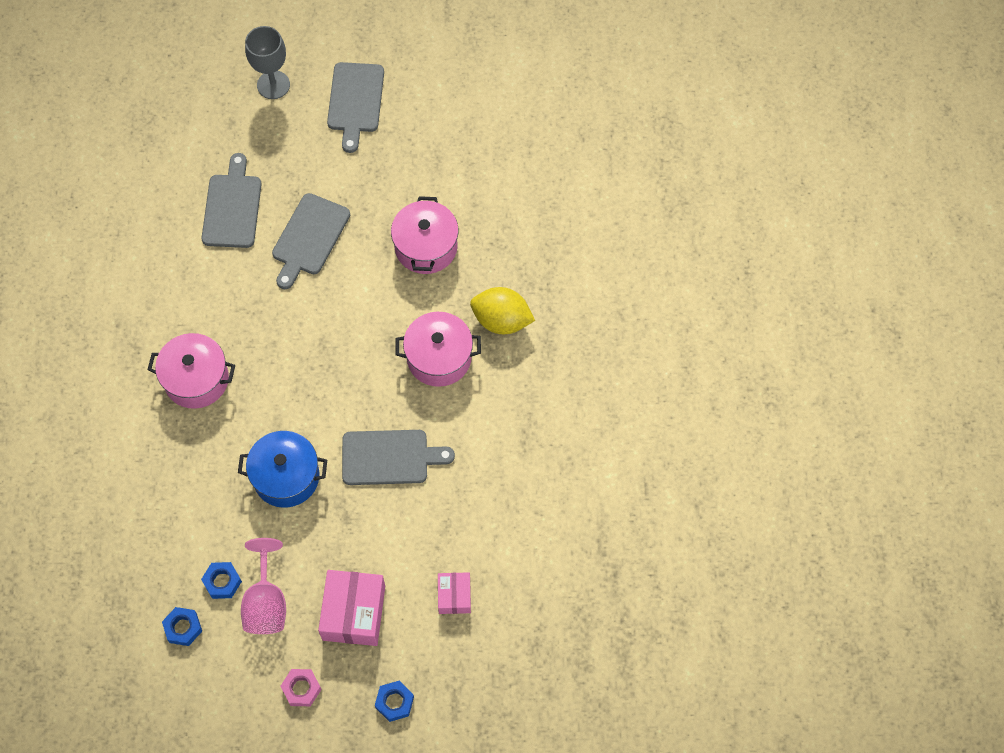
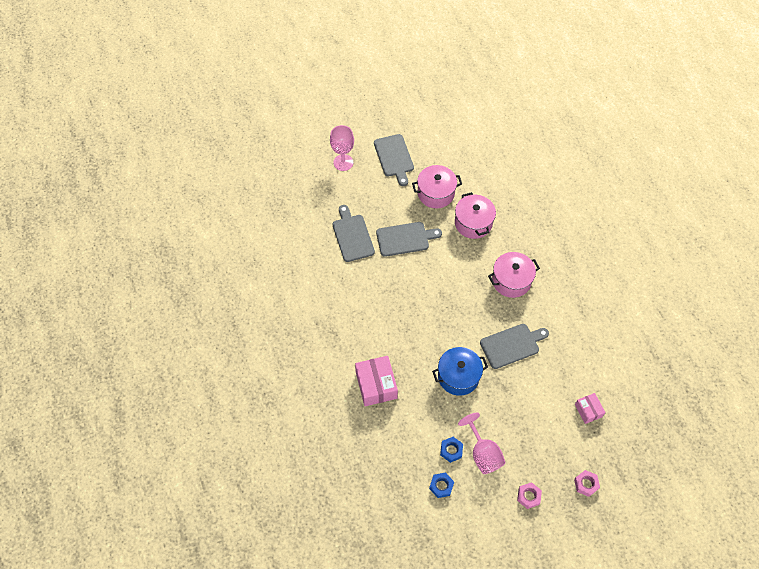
camera: 20 degrees left, 5 degrees down
pink pot [147,333,235,409] -> pink pot moved to [412,165,462,208]
grey goblet [245,26,290,99] -> pink goblet [330,125,354,171]
grey cutting board [272,193,350,289] -> grey cutting board turned 105 degrees counterclockwise [376,222,442,257]
pink box [318,570,385,646] -> pink box moved to [355,356,398,406]
blue nut [375,681,414,722] -> pink nut [574,470,600,497]
yellow lemon [470,287,535,334] -> none

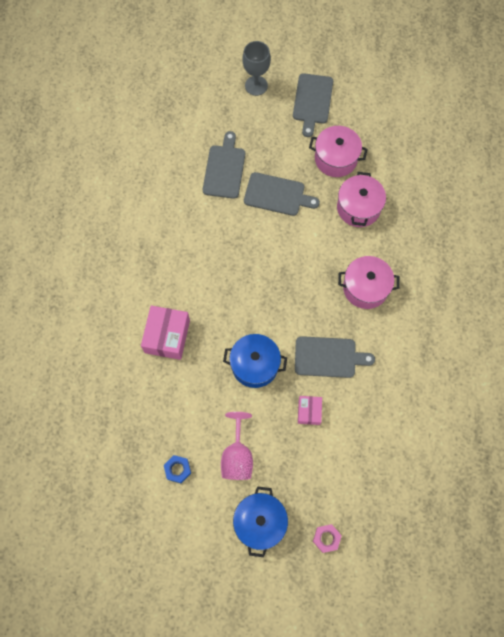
camera: 25 degrees right, 10 degrees up
pink goblet [330,125,354,171] -> grey goblet [242,41,271,96]
blue nut [440,437,463,463] -> none
pink nut [517,482,542,509] -> blue pot [233,486,288,557]
pink box [575,393,606,424] -> pink box moved to [298,396,322,425]

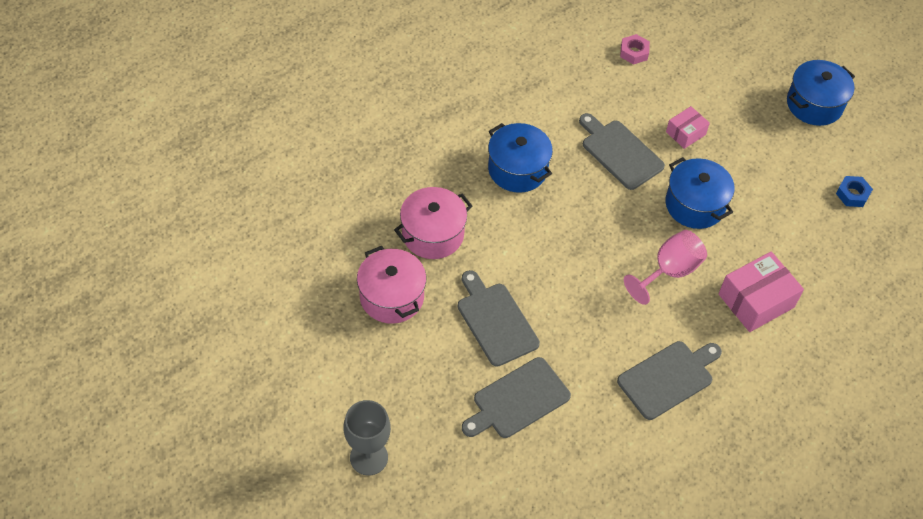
camera: 135 degrees left, 15 degrees down
pink goblet [221,412,253,480] -> pink goblet moved to [624,230,707,305]
grey cutting board [293,73,333,137] -> grey cutting board moved to [617,341,722,420]
pink nut [313,524,342,553] -> pink nut moved to [620,34,650,65]
pink pot [338,256,399,309] -> blue pot [488,123,553,193]

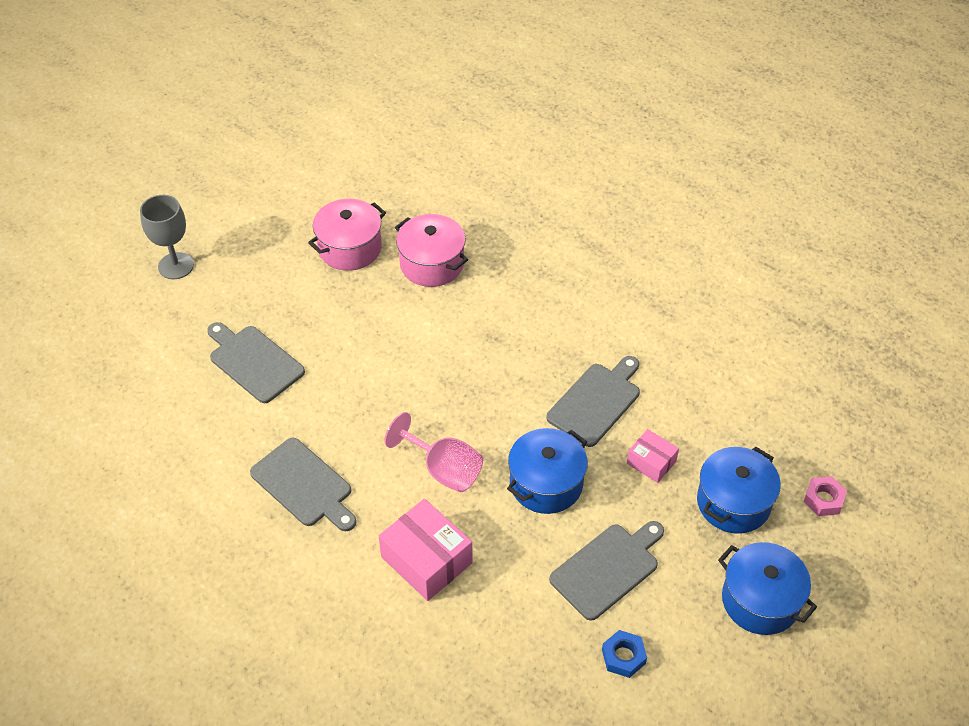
camera: 80 degrees right, 5 degrees down
grey cutting board [458,270,540,367] -> grey cutting board moved to [549,521,664,621]
blue pot [488,123,553,193] -> blue pot moved to [697,447,781,533]
pink nut [620,34,650,65] -> pink nut moved to [803,476,847,516]

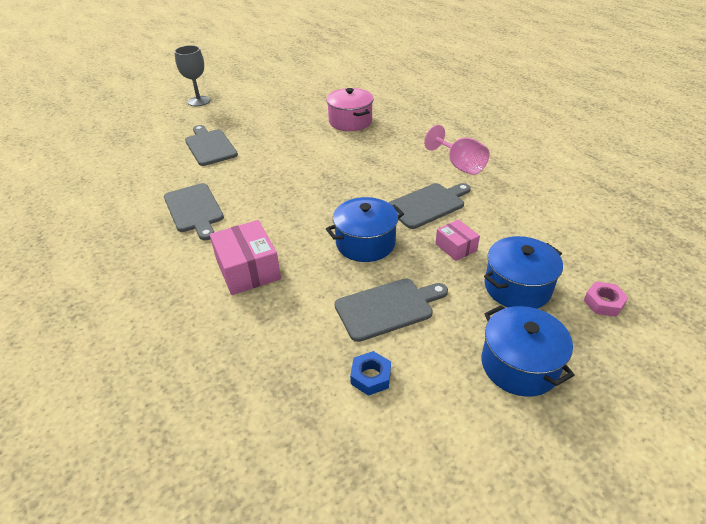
camera: 20 degrees right, 10 degrees down
pink pot [308,199,386,271] -> none
pink goblet [384,412,483,492] -> pink goblet moved to [424,125,490,175]

